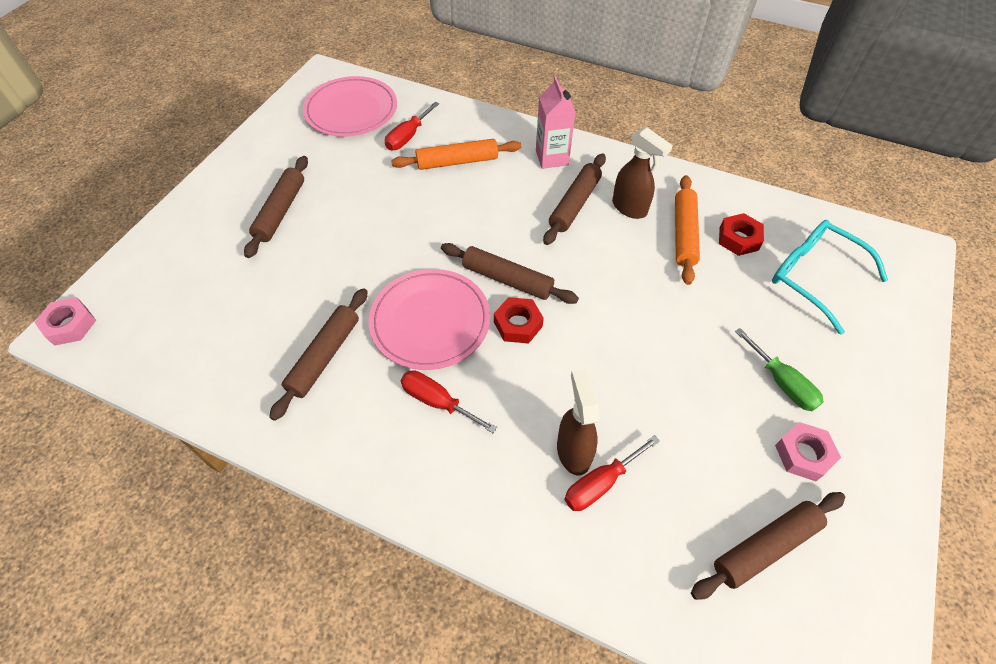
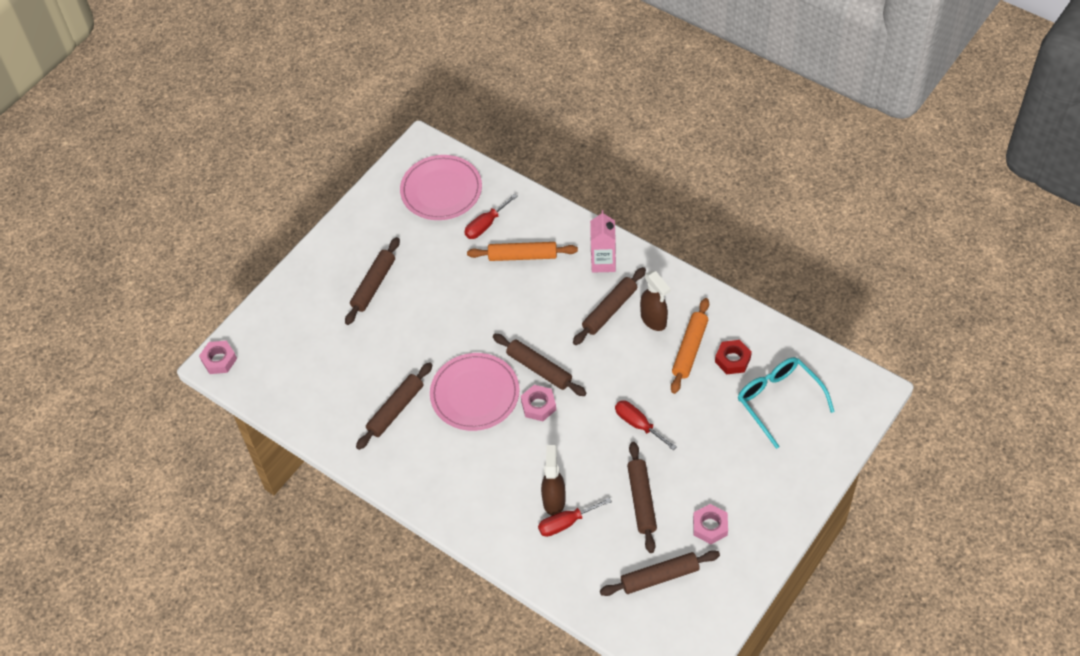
camera: 15 degrees right, 0 degrees up
red screwdriver [401,370,497,433] -> red screwdriver moved to [615,401,676,450]
red nut [494,297,544,344] -> pink nut [521,385,556,421]
green screwdriver [735,328,824,411] -> none
none -> brown rolling pin [627,442,657,553]

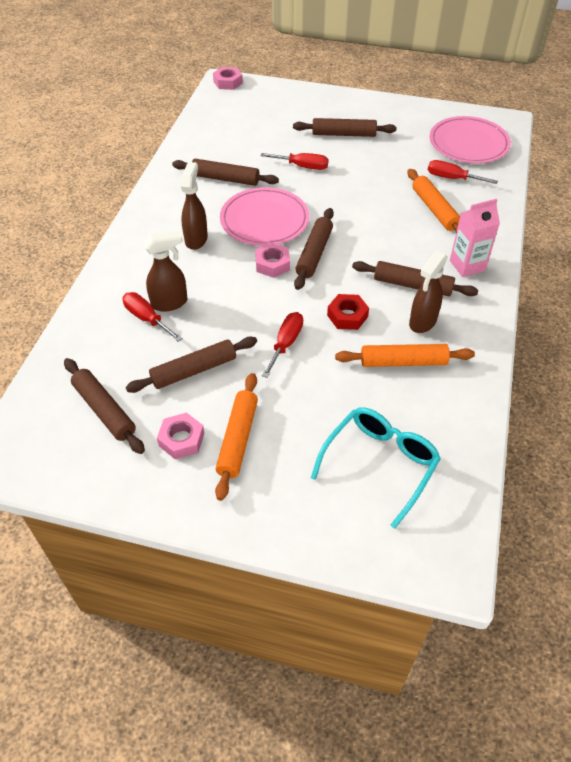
camera: 65 degrees right, 5 degrees down
red nut [715,340,752,374] -> red nut moved to [327,294,369,330]
none -> brown spray bottle [181,162,208,250]
none -> orange rolling pin [215,373,258,501]
none -> red screwdriver [260,153,329,170]

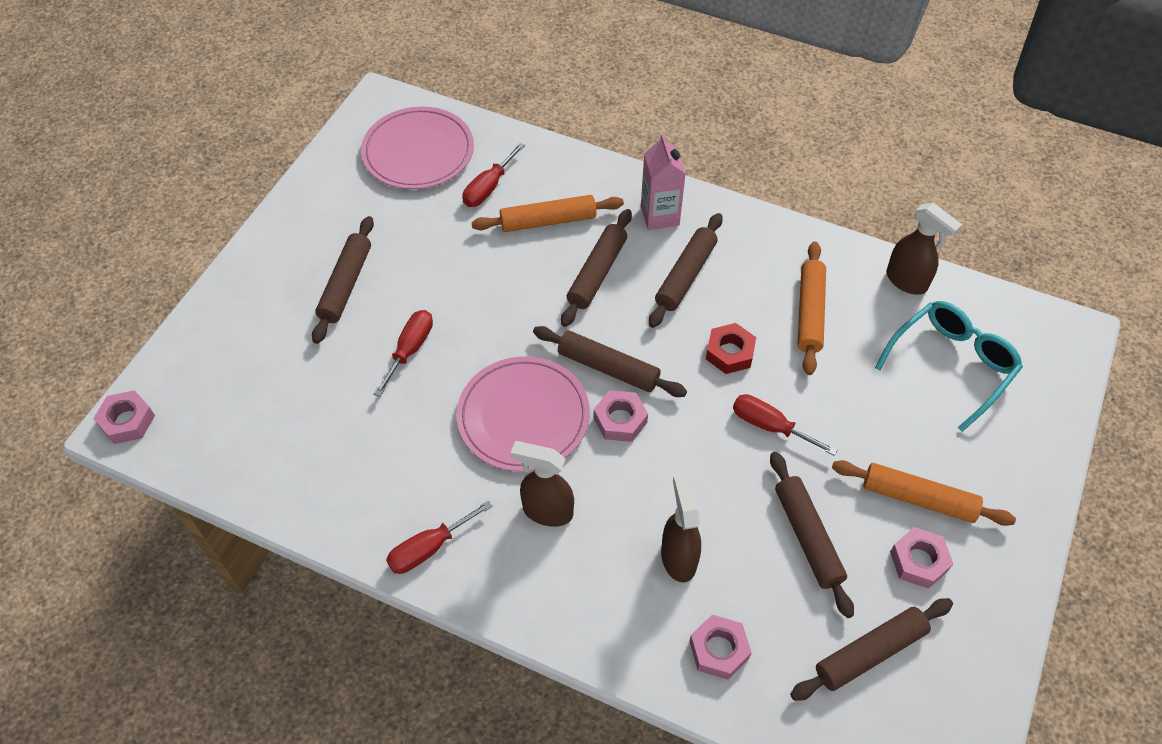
camera: 80 degrees left, 5 degrees up
red screwdriver [122,292,182,342] -> red screwdriver moved to [386,500,493,574]
brown rolling pin [172,159,279,186] -> brown rolling pin moved to [561,209,632,327]
turquoise glasses [311,407,441,529] -> turquoise glasses turned 90 degrees clockwise [875,301,1023,432]
brown spray bottle [409,251,448,333] -> brown spray bottle moved to [886,203,962,295]
none -> pink nut [689,615,752,680]

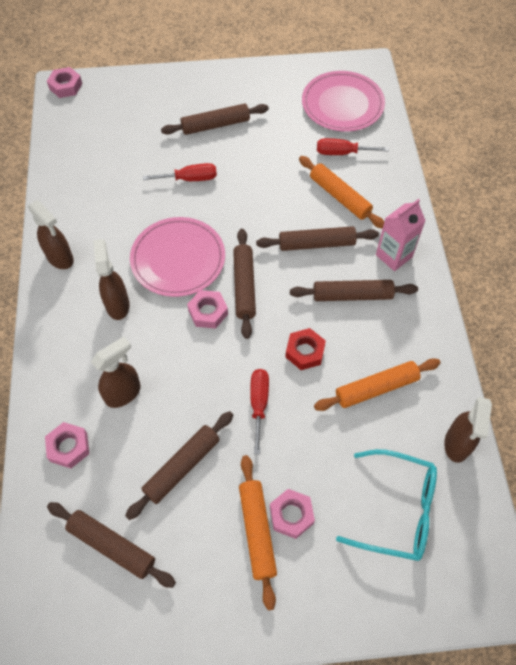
camera: 60 degrees right, 5 degrees up
red screwdriver [386,500,493,574] -> brown spray bottle [28,200,74,269]
pink nut [890,527,953,589] -> pink nut moved to [270,489,315,539]

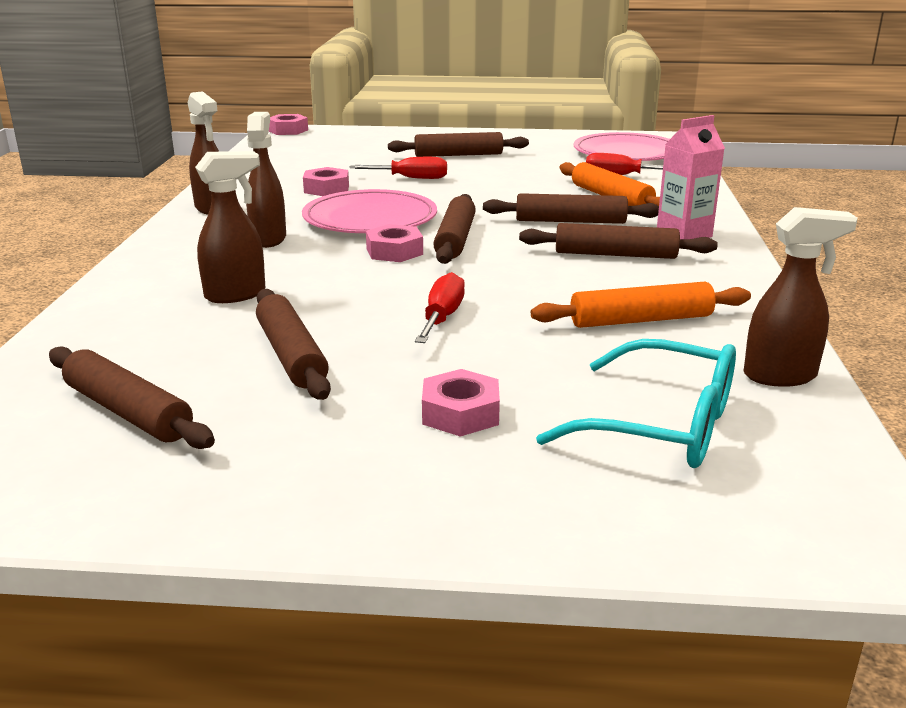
camera: 10 degrees right, 35 degrees down
pink nut [45,422,89,468] -> pink nut moved to [303,167,349,196]
brown rolling pin [125,411,233,520] -> brown rolling pin turned 75 degrees counterclockwise [256,289,331,400]
orange rolling pin [239,455,277,610] -> none
red nut [285,328,326,370] -> none
brown spray bottle [444,397,492,463] -> brown spray bottle turned 120 degrees counterclockwise [744,207,858,387]

